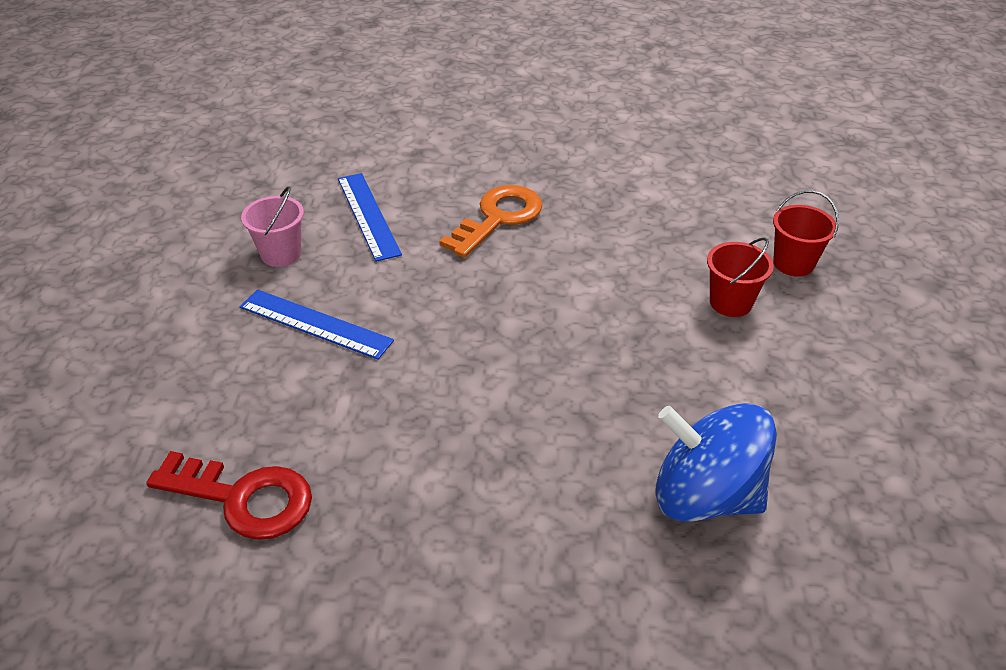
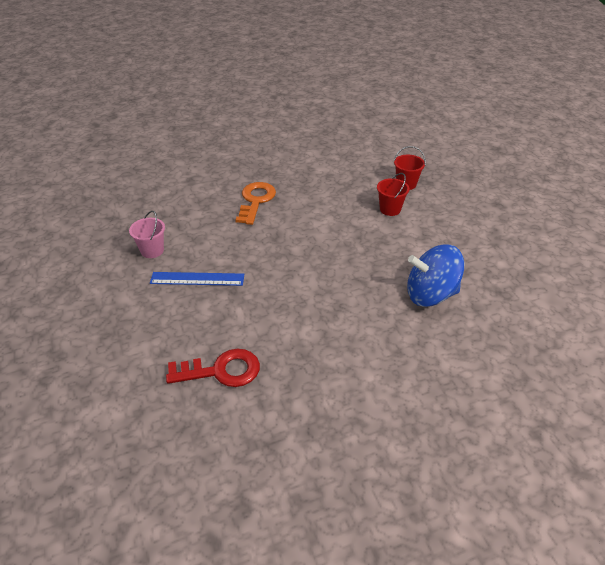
camera: 25 degrees left, 0 degrees up
blue ruler [338,173,402,262] -> none

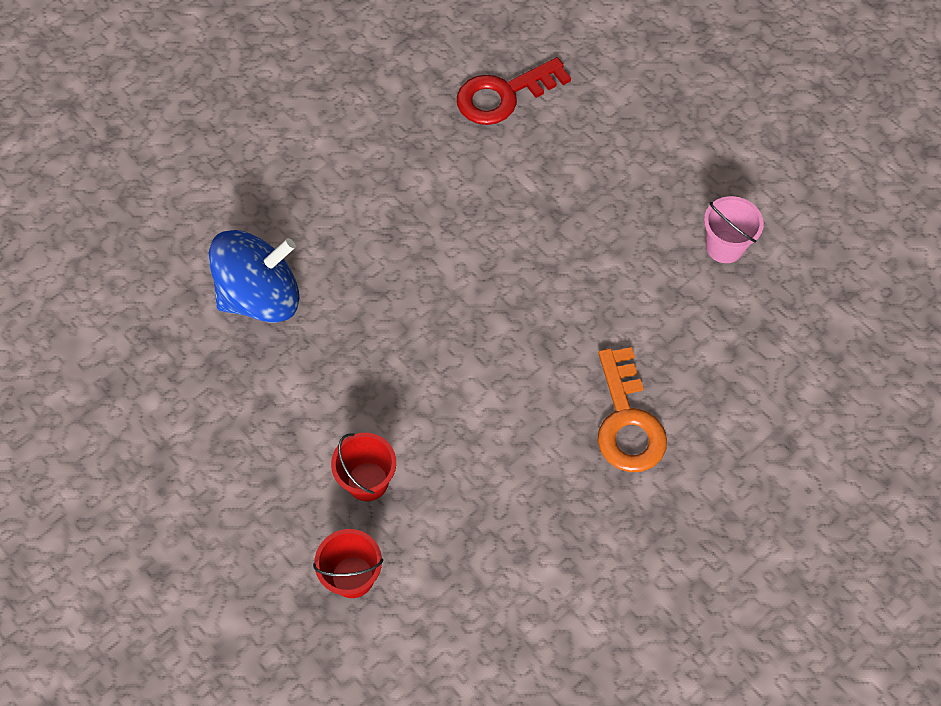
camera: 160 degrees right, 20 degrees up
blue ruler [150,272,244,286] -> none

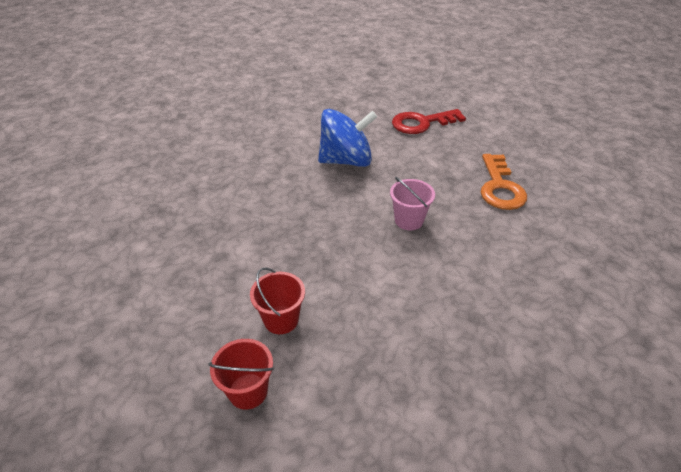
camera: 10 degrees right, 20 degrees down
blue spinning top [209,230,299,323] -> blue spinning top moved to [318,109,377,167]
orange key [598,347,667,472] -> orange key moved to [481,154,527,210]
pink bucket [704,196,764,263] -> pink bucket moved to [390,177,435,230]

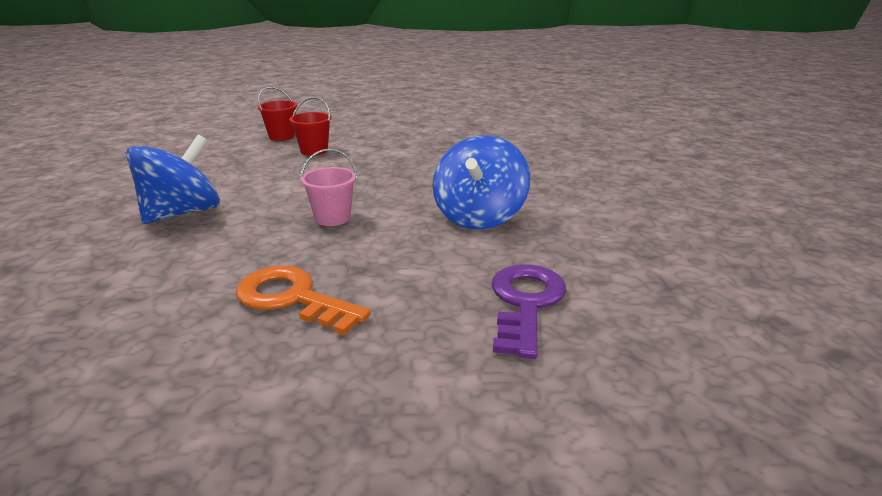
camera: 120 degrees right, 15 degrees down
red key [392,109,466,134] -> purple key [492,264,566,359]
none -> blue spinning top [126,134,220,224]

